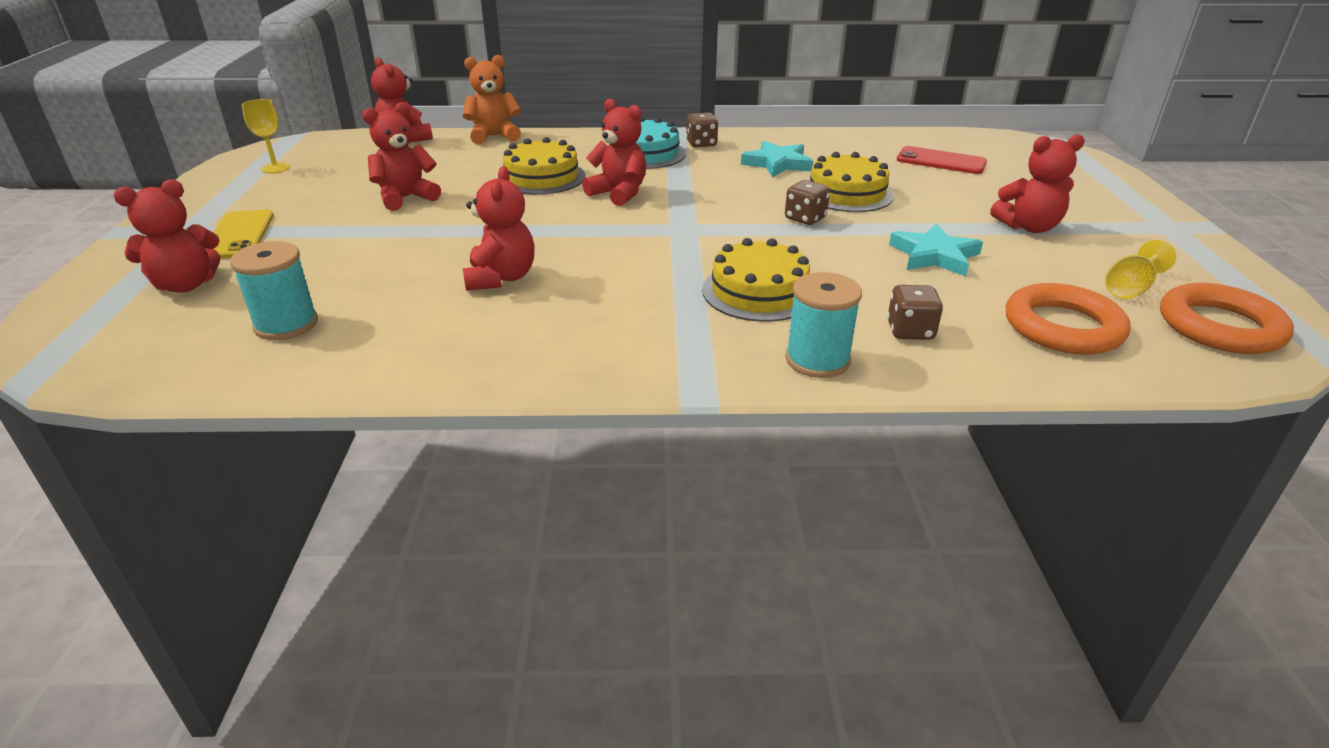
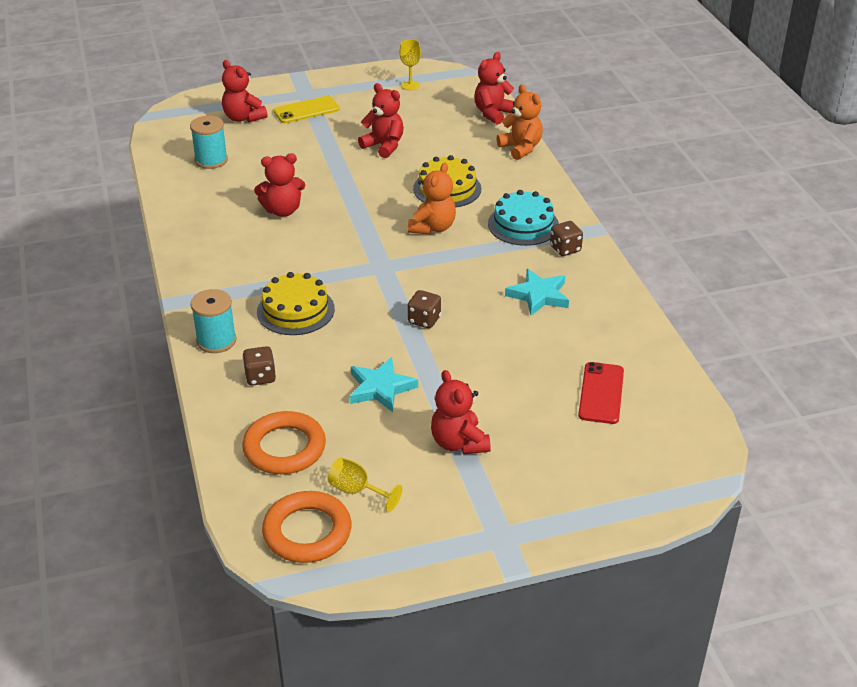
camera: 75 degrees right, 5 degrees up
red teddy bear [582,99,646,206] -> orange teddy bear [408,163,456,235]
yellow cake [809,152,894,212] -> none

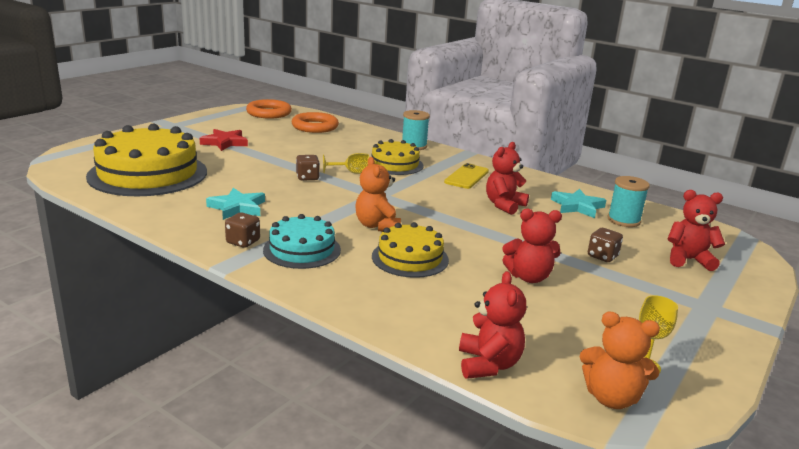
camera: 140 degrees right, 15 degrees down
brown dice [242,346,276,386] -> brown dice moved to [588,228,623,262]
yellow phone [274,96,340,123] -> yellow phone moved to [444,163,489,189]
yellow goblet [328,457,402,512] -> yellow goblet moved to [323,153,369,174]
turquoise star [350,357,418,412] -> turquoise star moved to [551,189,606,218]
red teddy bear [431,370,491,455] -> red star [200,129,248,151]
orange teddy bear [497,85,543,160] -> orange teddy bear moved to [580,311,660,409]
red phone [578,362,624,424] -> yellow cake [86,124,207,196]

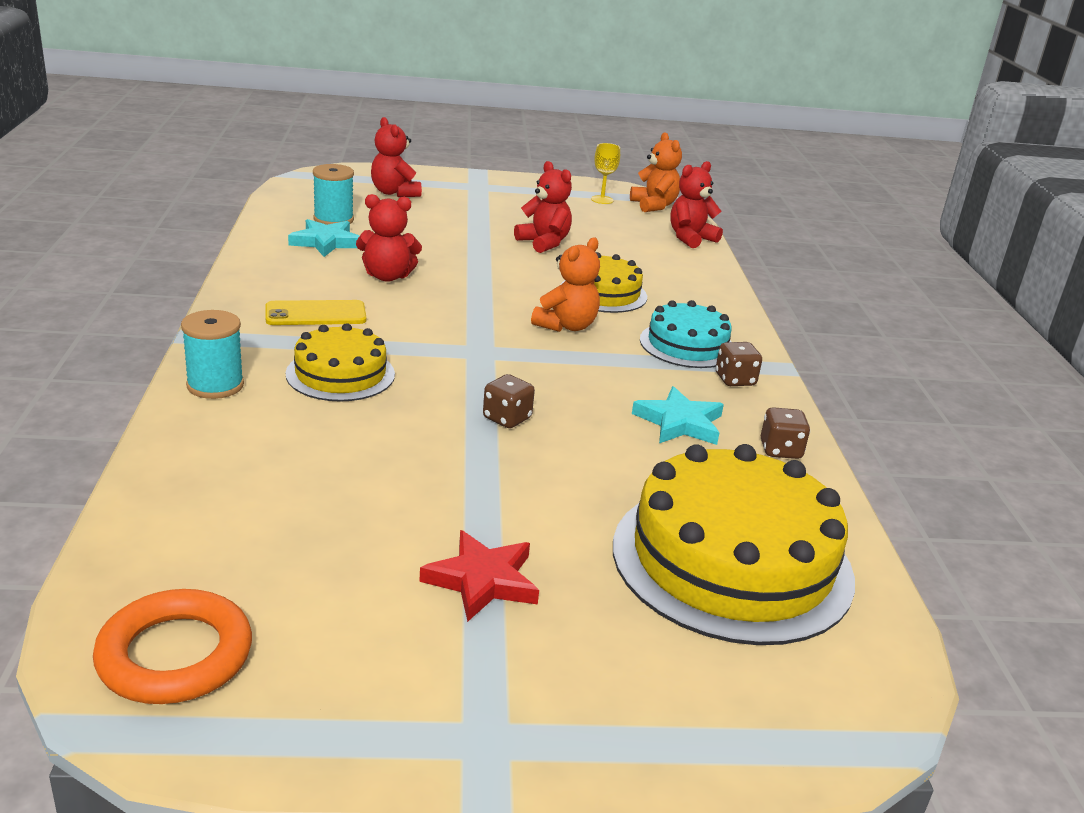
camera: 130 degrees left, 5 degrees up
orange ring [291,112,339,133] -> none
yellow goblet [323,153,369,174] -> none
brown dice [588,228,623,262] -> brown dice moved to [761,407,810,459]

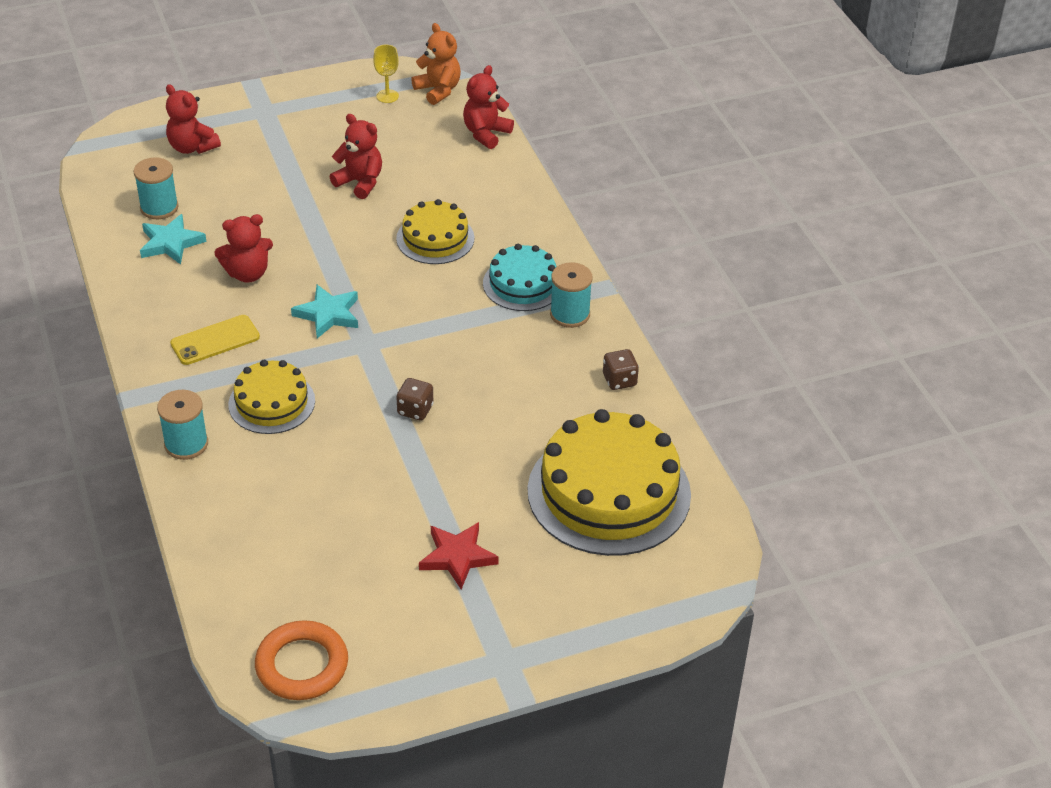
camera: 15 degrees left, 15 degrees up
orange teddy bear [531,238,600,332] -> none
turquoise star [632,386,724,445] -> turquoise star moved to [291,285,358,338]
brown dice [716,342,762,386] -> turquoise spool [550,262,592,328]

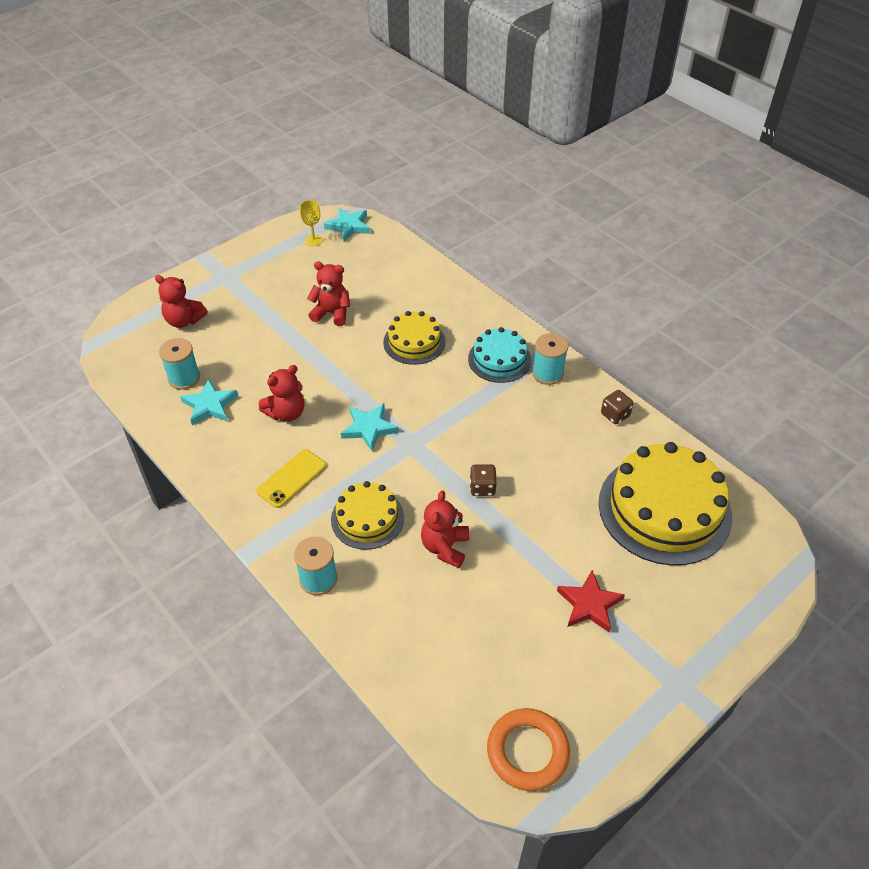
camera: 20 degrees left, 5 degrees up
orange teddy bear [411,23,461,105] -> turquoise star [324,208,370,242]
red teddy bear [463,65,514,149] -> red teddy bear moved to [421,491,469,568]

